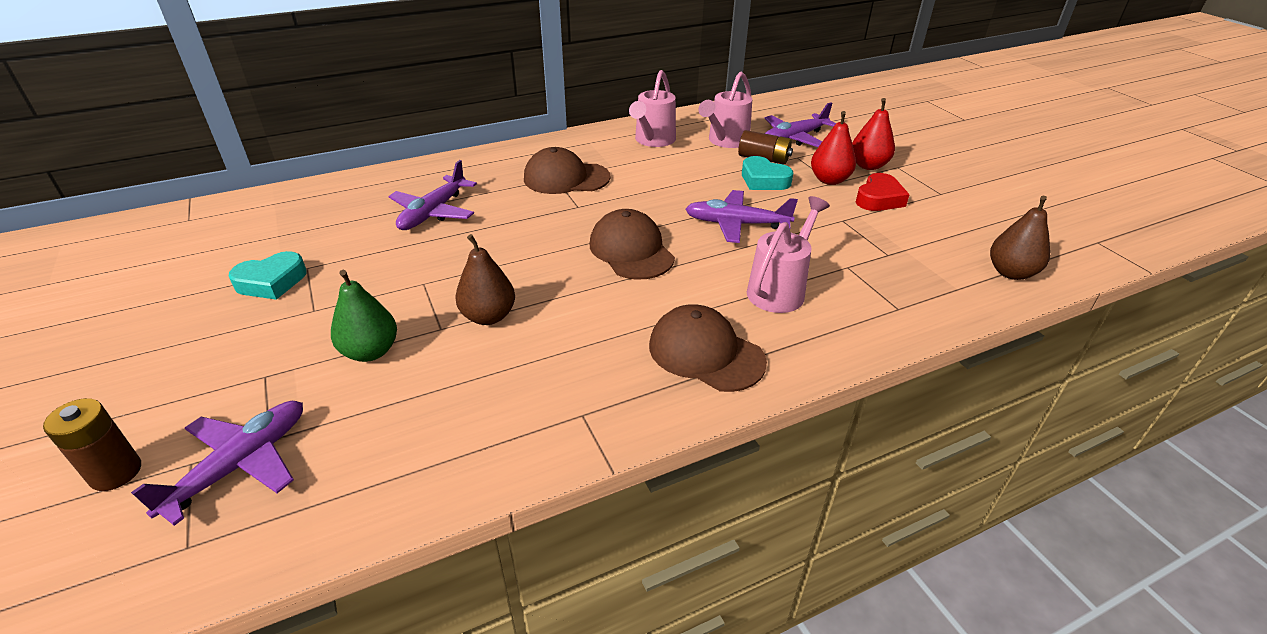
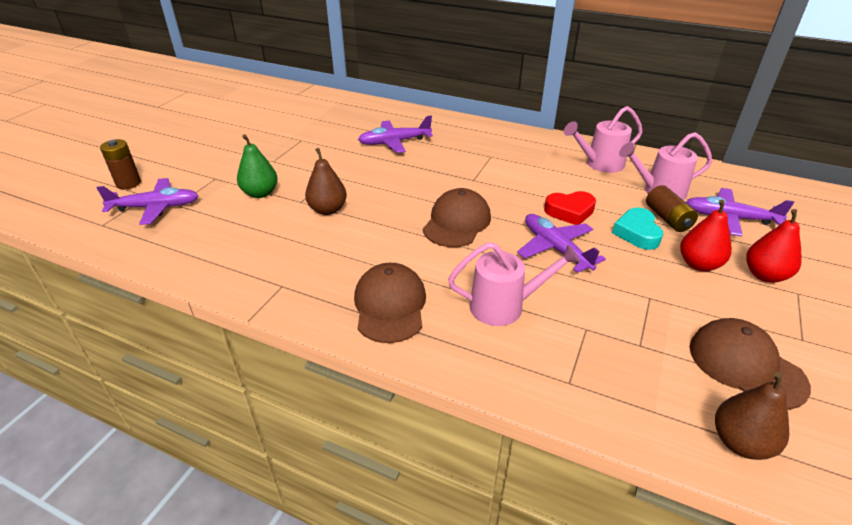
camera: 50 degrees right, 0 degrees up
turquoise heart [229,251,307,300] -> none
brown cap [524,147,610,194] -> brown cap moved to [690,318,811,410]
red heart [856,173,910,211] -> red heart moved to [544,191,596,225]

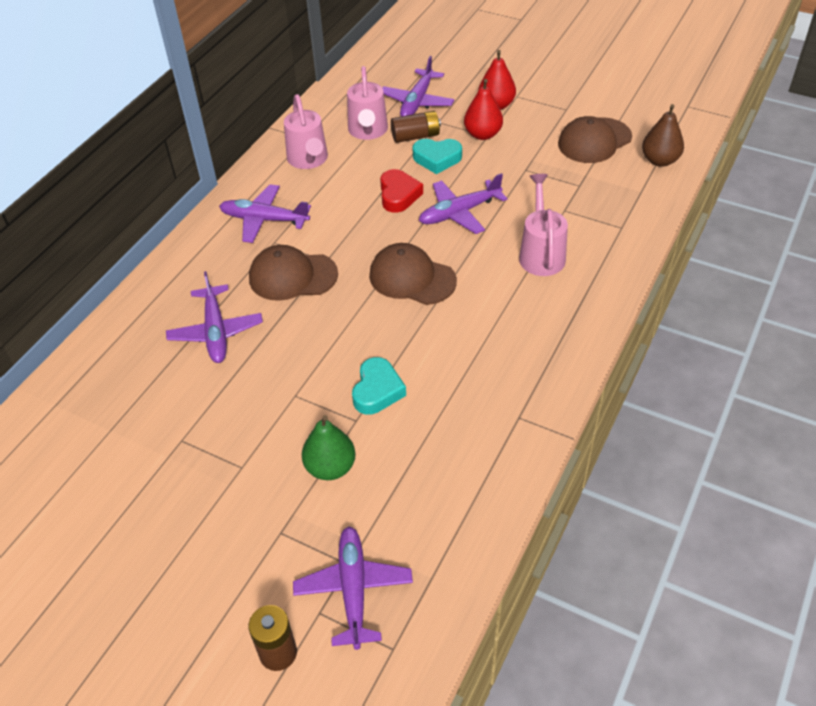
camera: 85 degrees left, 10 degrees up
brown pear [305,148,347,215] -> turquoise heart [352,357,406,415]
brown cap [354,263,426,343] -> brown cap moved to [249,245,338,301]
none -> purple plane [219,184,311,243]

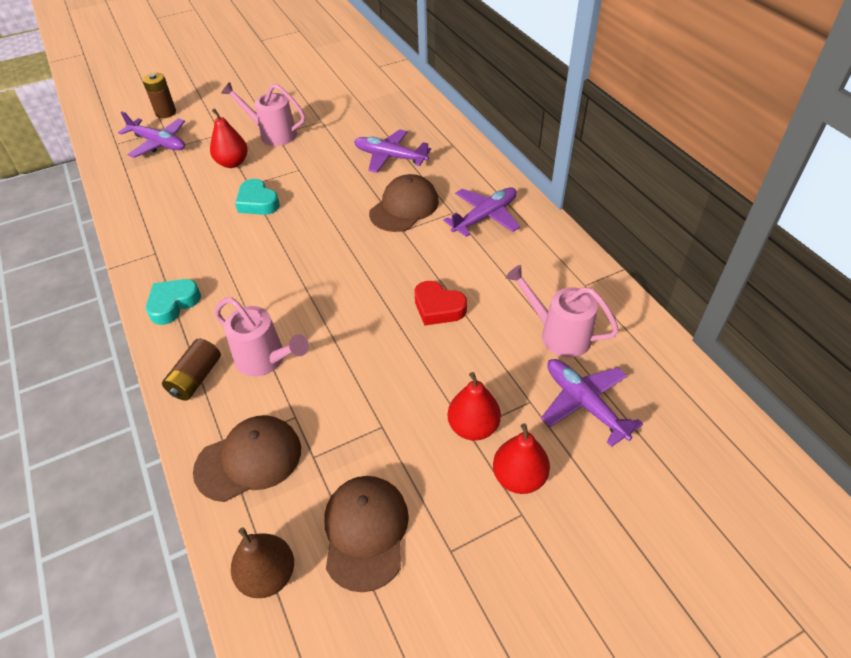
camera: 125 degrees right, 0 degrees up
pink watering can [284,94,328,169] -> pink watering can moved to [221,82,305,146]
green pear [302,415,356,480] -> red pear [210,108,248,168]
brown cap [369,243,457,305] -> brown cap moved to [193,415,301,502]
brown battery [391,111,441,143] -> brown battery moved to [162,339,221,401]
turquoise heart [412,139,462,174] -> turquoise heart moved to [146,279,201,325]
purple plane [419,173,508,234] -> none

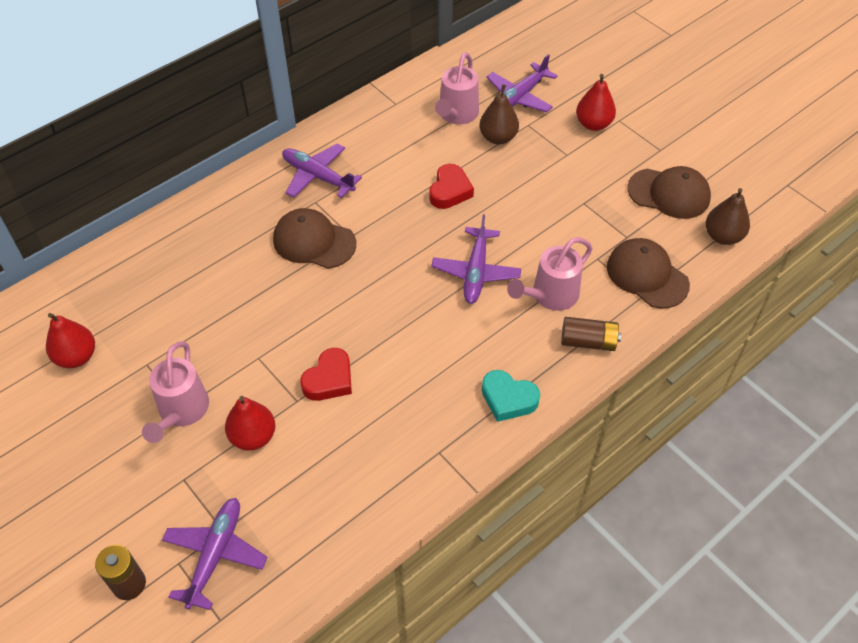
camera: 105 degrees left, 5 degrees up
pink watering can [215,297,309,377] -> pink watering can turned 150 degrees counterclockwise [507,237,593,311]
turquoise heart [235,179,280,215] -> red heart [300,348,352,401]
brown cap [324,476,409,592] -> brown cap turned 150 degrees counterclockwise [627,166,711,219]
purple plane [354,129,431,173] -> purple plane moved to [431,214,521,304]
red pear [448,372,501,441] -> red pear moved to [46,313,95,368]
none -> brown pear [479,84,519,144]

